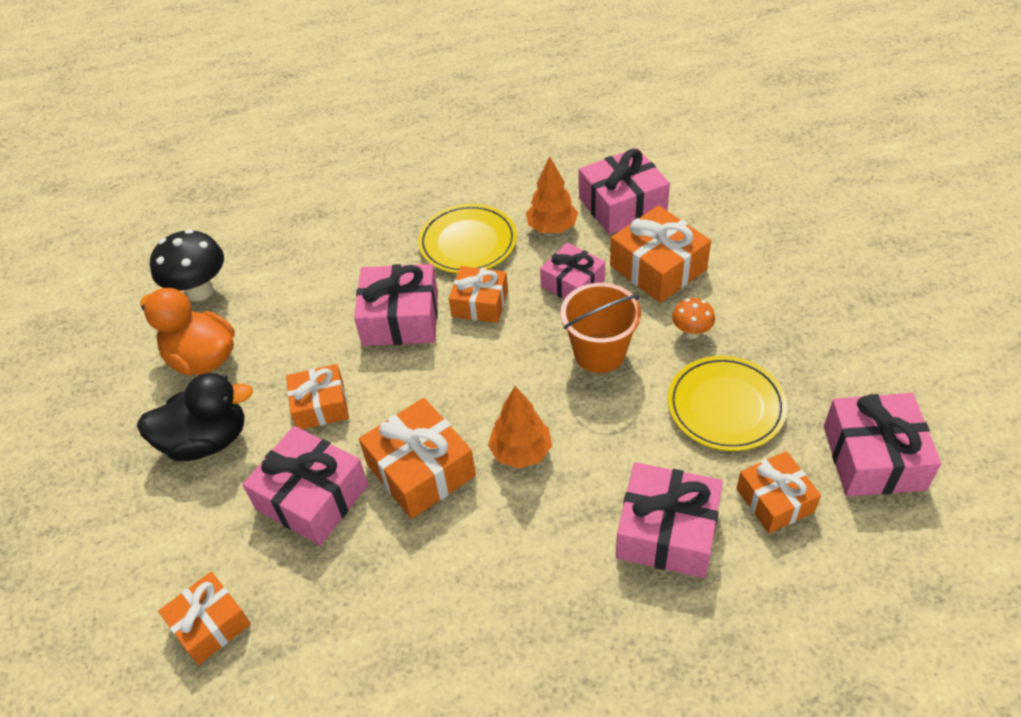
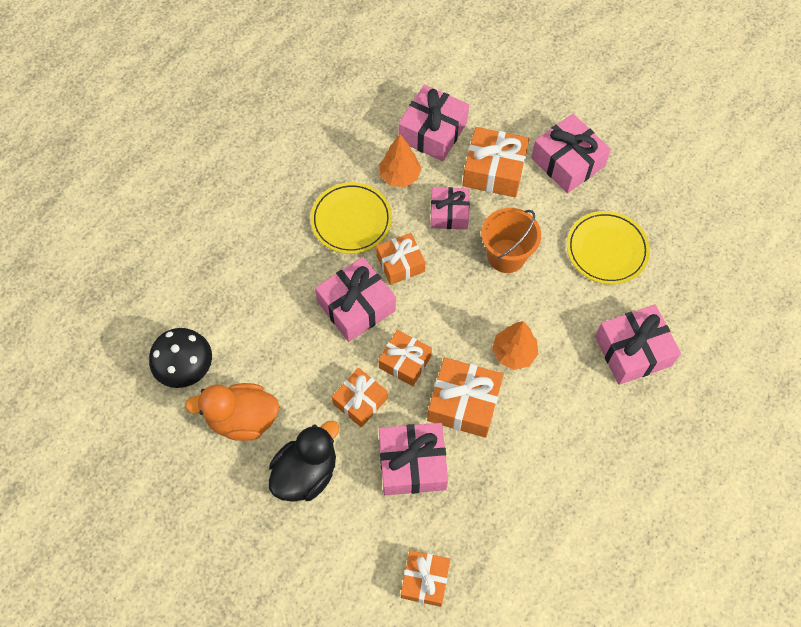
camera: 40 degrees left, 15 degrees up
orange mushroom [672,298,715,339] -> none
orange gift [736,451,821,533] -> orange gift moved to [378,330,432,386]
pink gift [824,393,941,496] -> pink gift moved to [531,114,611,193]

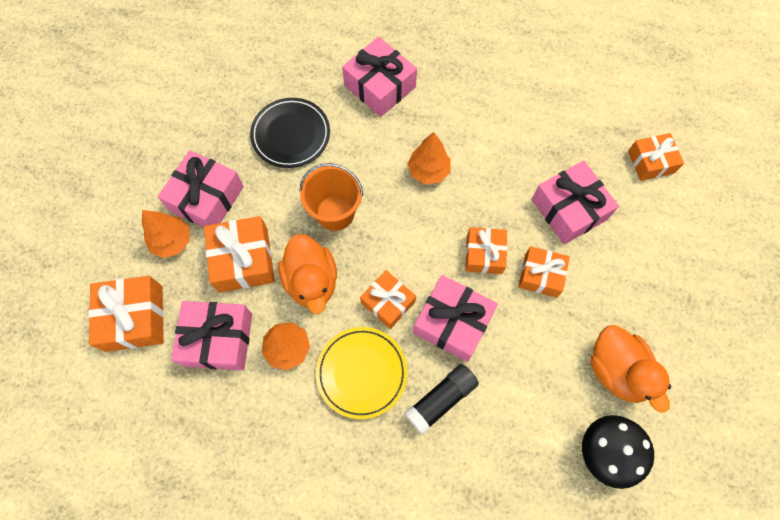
camera: 115 degrees left, 5 degrees up
black duck [269,421,339,502] -> none
orange gift [427,357,504,438] -> orange gift moved to [88,276,164,352]
pink gift [430,187,470,230] -> orange duck [278,234,337,314]
yellow plate [567,211,650,284] -> black plate [250,98,330,168]
none -> orange tree [142,210,190,258]
none -> black glue stick [405,364,479,435]

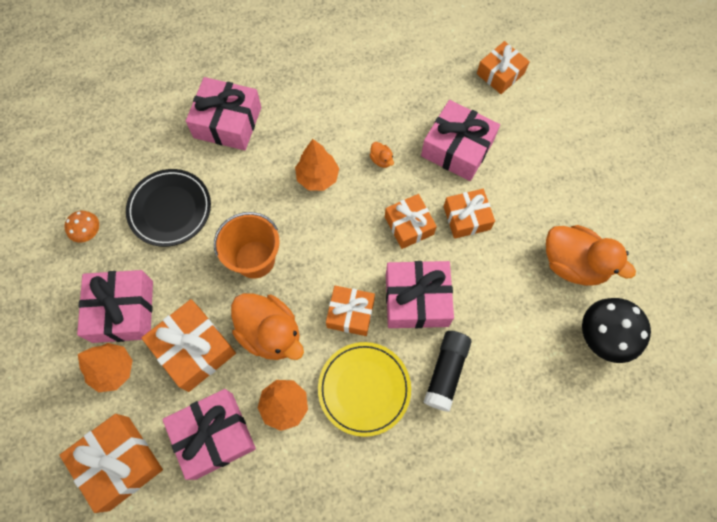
camera: 30 degrees left, 0 degrees up
none -> orange mushroom [65,211,99,243]
none -> orange duck [370,142,394,168]

